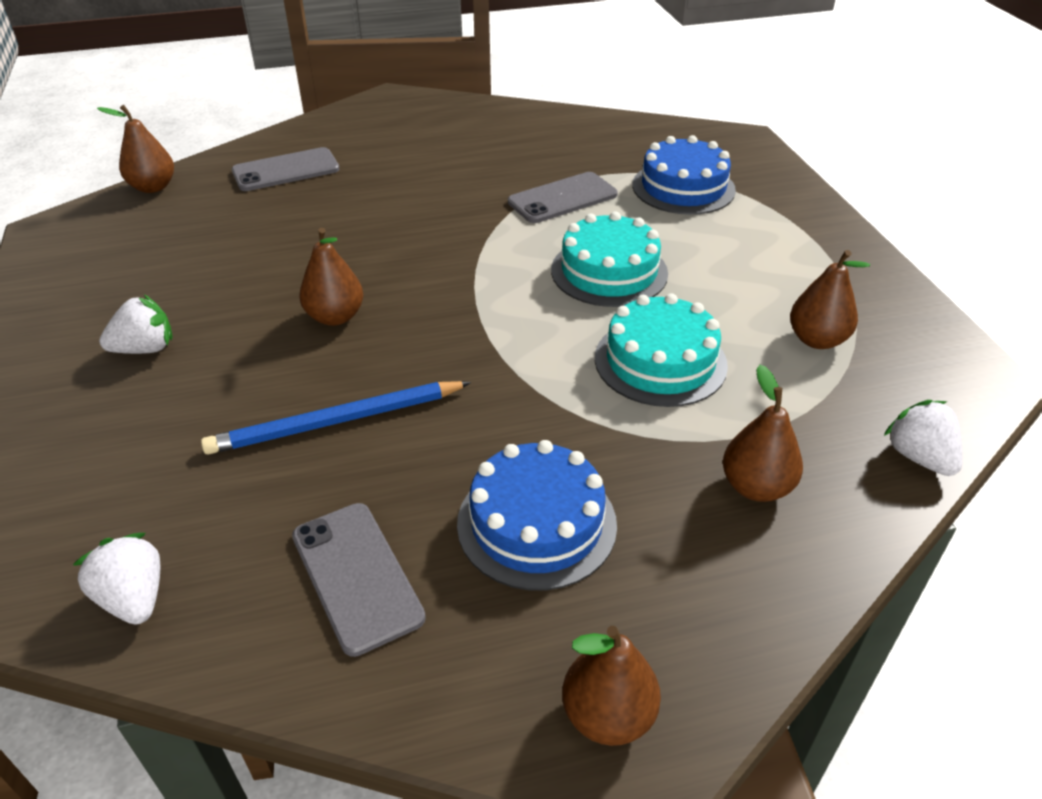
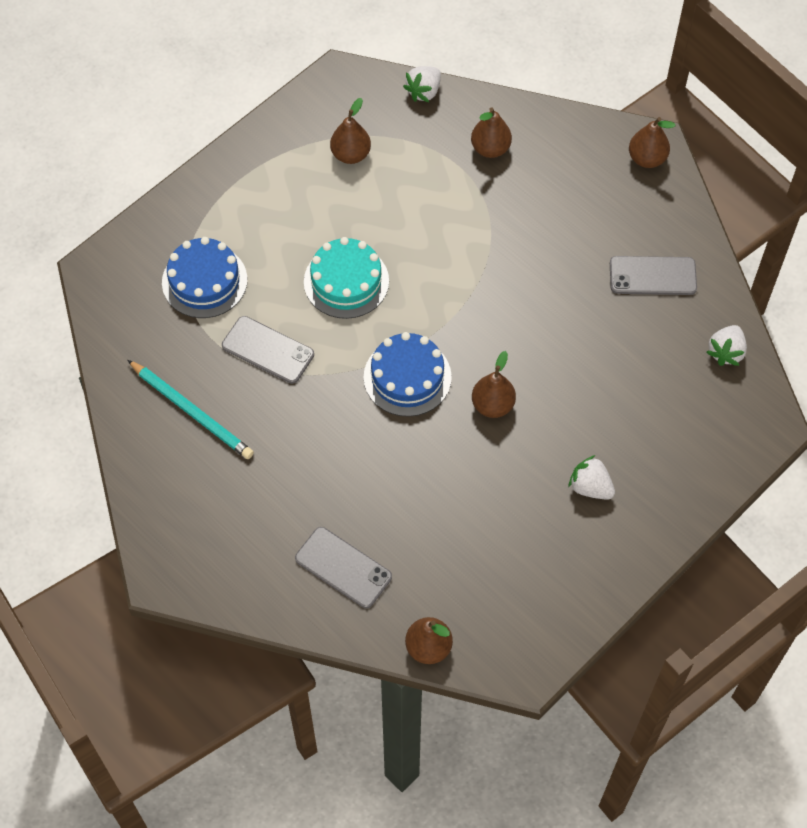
camera: 120 degrees left, 20 degrees up
blue pencil [201,381,471,455] -> none
grey phone [292,503,426,657] -> grey phone turned 60 degrees clockwise [610,256,697,295]
blue cake [457,440,617,591] -> blue cake moved to [364,332,452,417]
turquoise cake [595,293,728,407] -> none
none -> turquoise pencil [127,360,254,459]

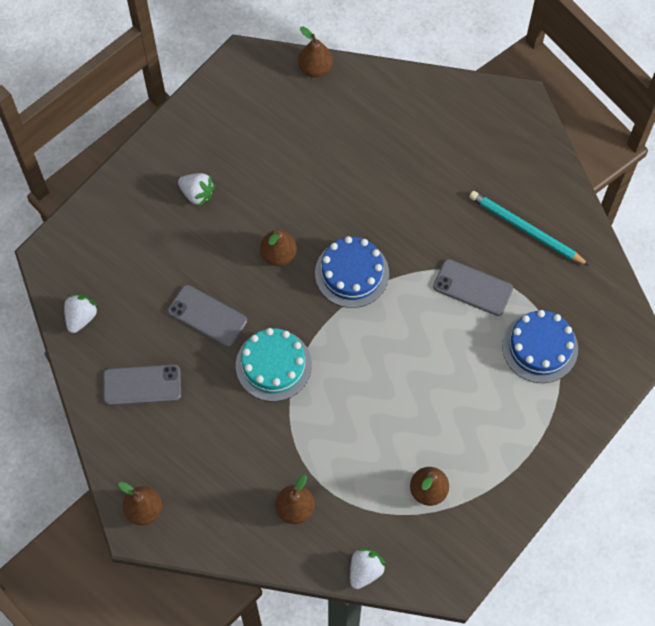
camera: 175 degrees right, 5 degrees up
grey phone [295,527,392,608] -> grey phone moved to [168,285,247,347]
turquoise cake [304,237,389,319] -> turquoise cake moved to [236,328,312,401]

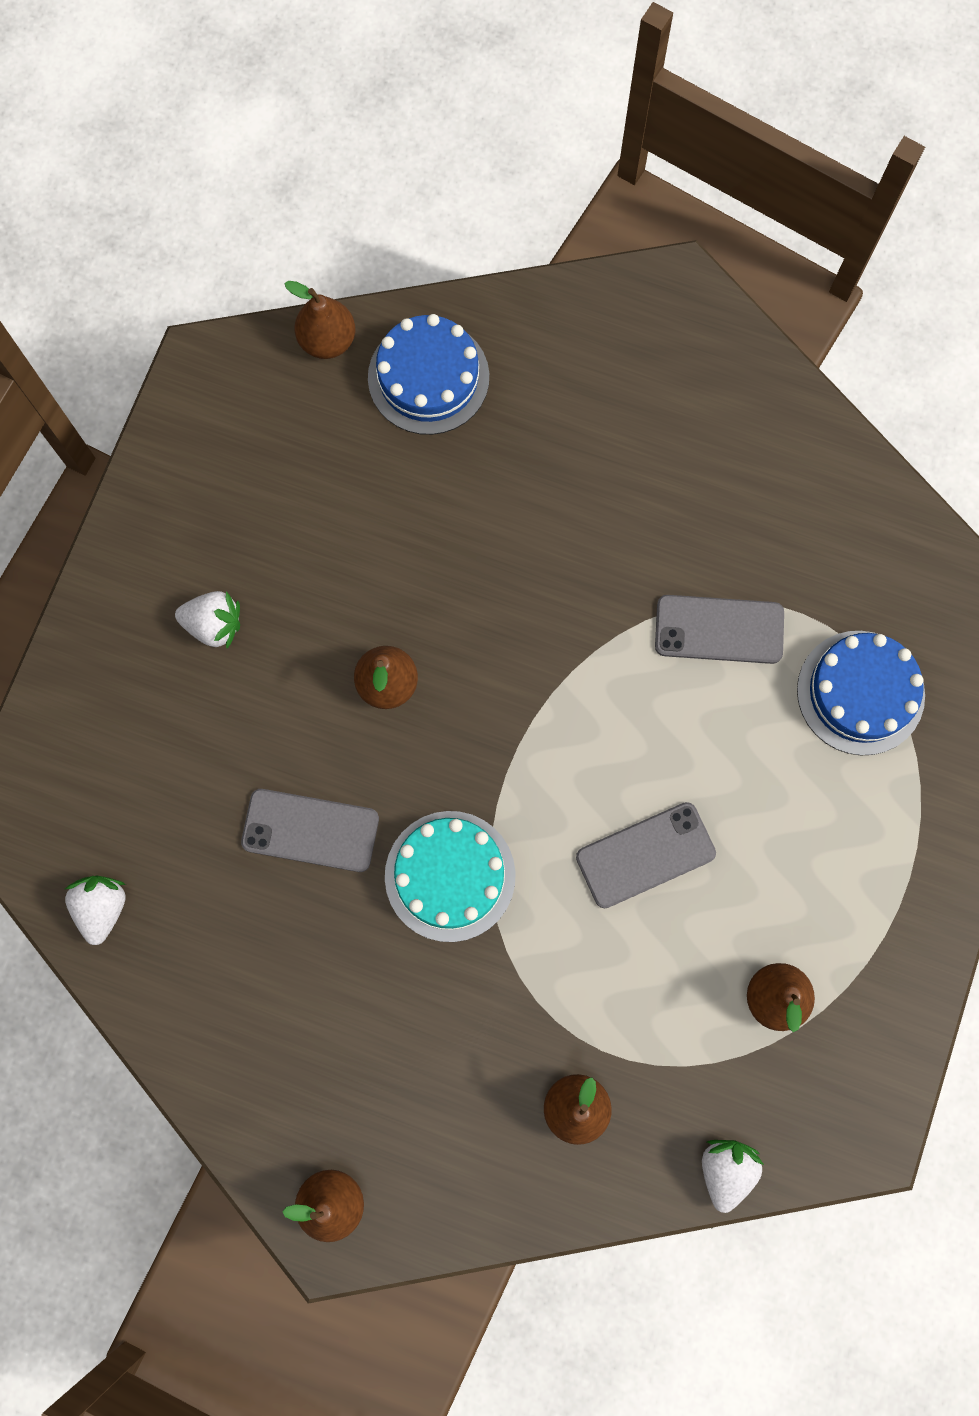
camera: 20 degrees left, 10 degrees up
grey phone [103,364,181,405] -> grey phone moved to [576,802,716,908]
blue cake [315,236,389,308] -> blue cake moved to [368,314,489,435]
turquoise pencil [469,191,590,266] -> none

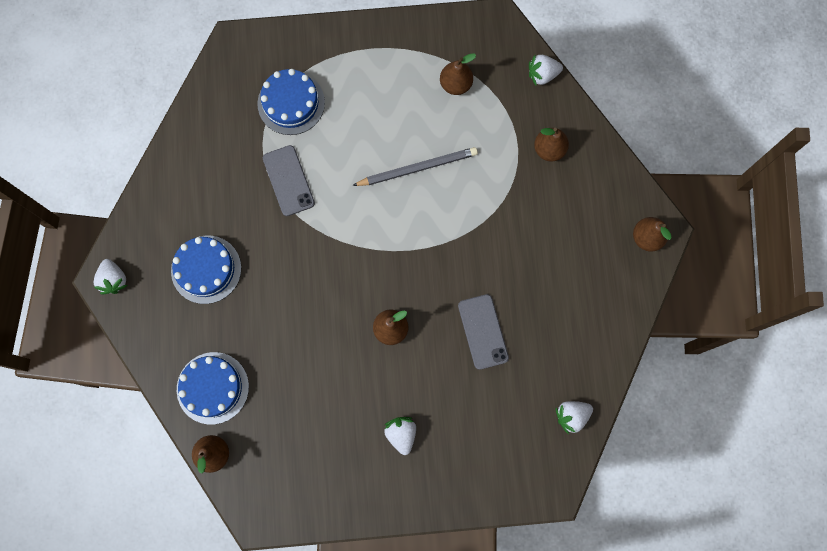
camera: 115 degrees left, 0 degrees up
turquoise cake [385,811,516,942] -> none
grey phone [576,802,716,908] -> grey pencil [352,147,478,186]
none -> white strawberry [94,259,128,294]
none -> blue cake [171,235,241,304]

